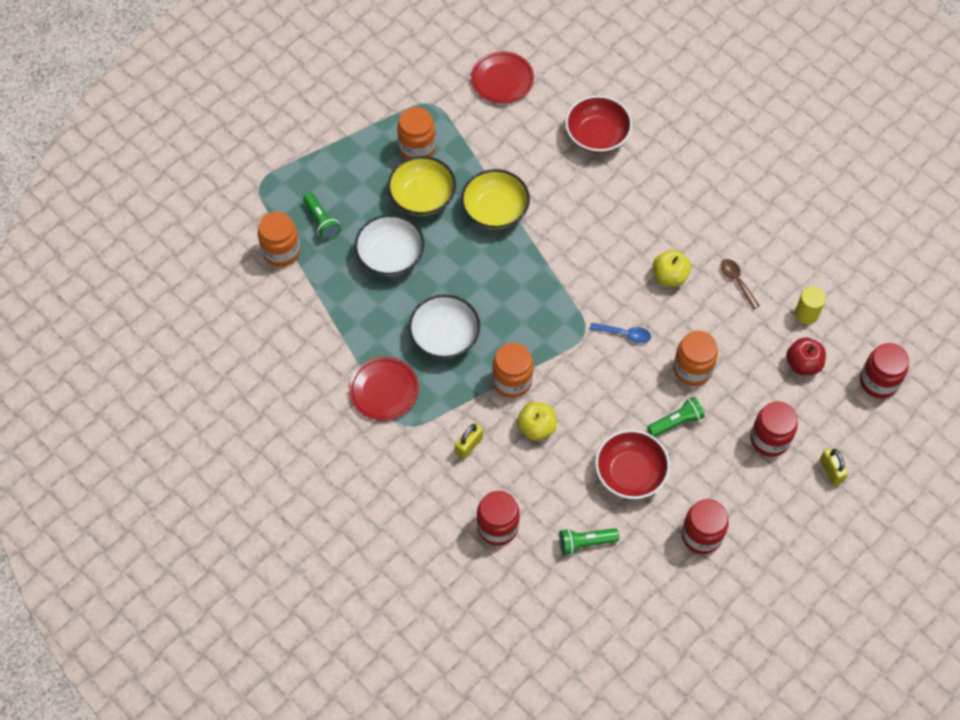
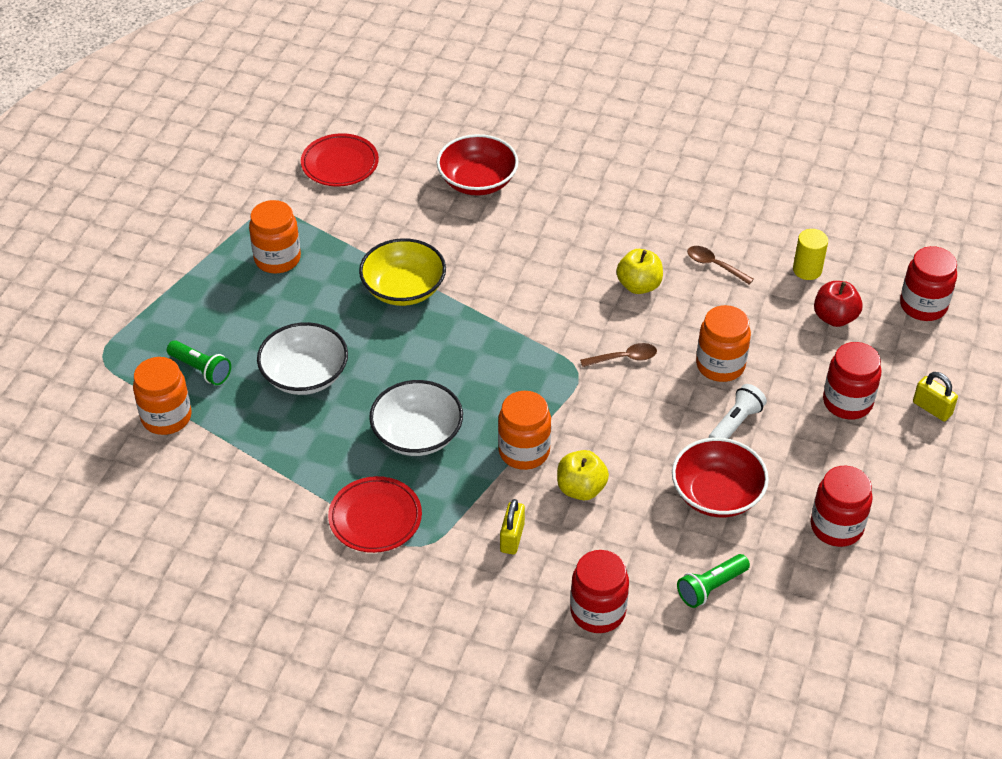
camera: 25 degrees left, 15 degrees down
yellow bowl [388,156,456,216] -> none
blue spoon [590,323,651,343] -> brown spoon [580,343,657,367]
green flashlight [647,397,705,437] -> white flashlight [709,384,767,439]

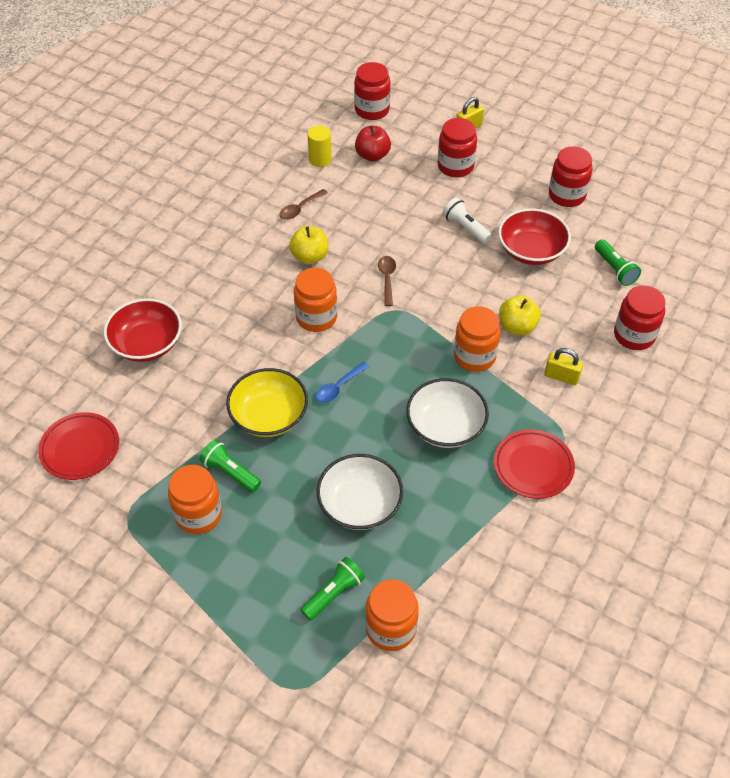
camera: 80 degrees left, 5 degrees up
orange jar [696,305,751,382] -> orange jar moved to [294,268,337,332]
none -> green flashlight [200,440,261,492]
none -> blue spoon [315,362,369,403]

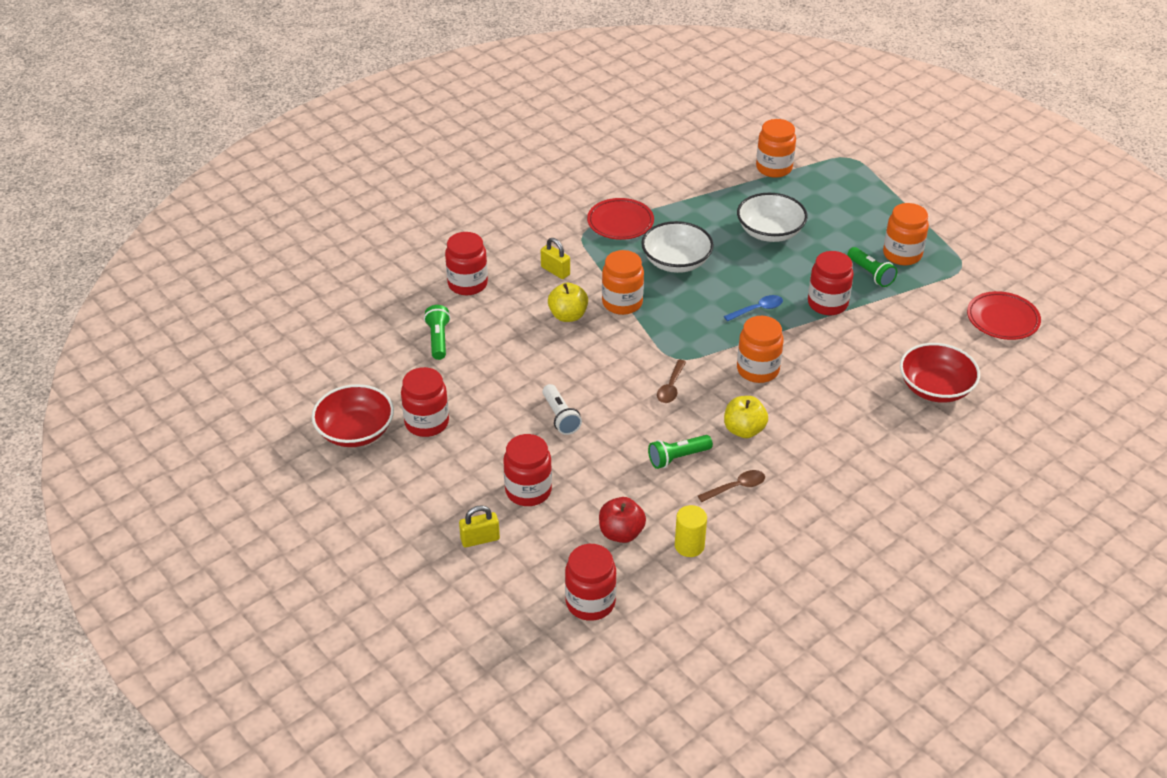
camera: 160 degrees left, 10 degrees down
yellow bowl [226,368,308,437] -> red jar [808,251,854,315]
green flashlight [300,557,365,621] -> green flashlight moved to [648,435,713,469]
red bowl [498,209,571,265] -> red bowl moved to [312,384,394,447]

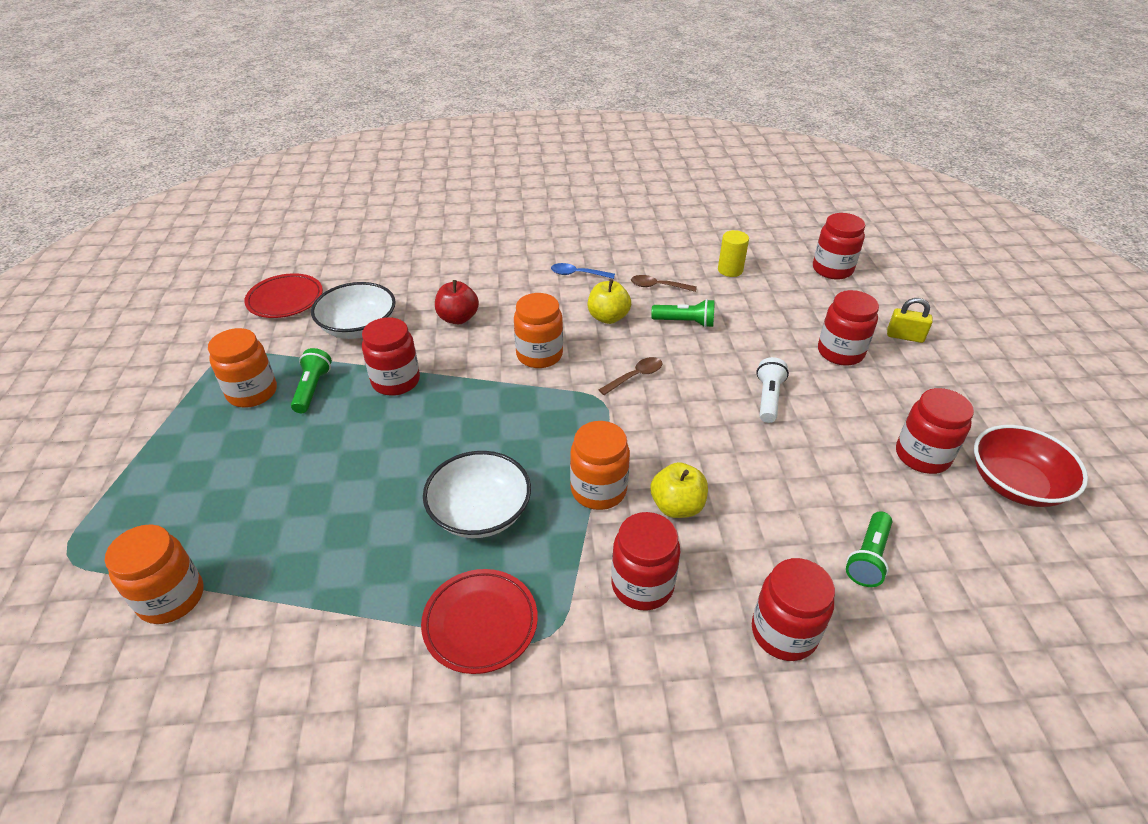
camera: 145 degrees left, 0 degrees up
yellow padlock [541,238,570,279] -> red jar [611,512,680,610]
red apple [599,497,646,543] -> red apple moved to [435,280,479,324]
blue spoon [724,295,783,321] -> blue spoon moved to [551,263,615,279]
white bowl [737,193,807,242] -> white bowl moved to [311,282,396,339]
red bowl [900,343,980,403] -> none

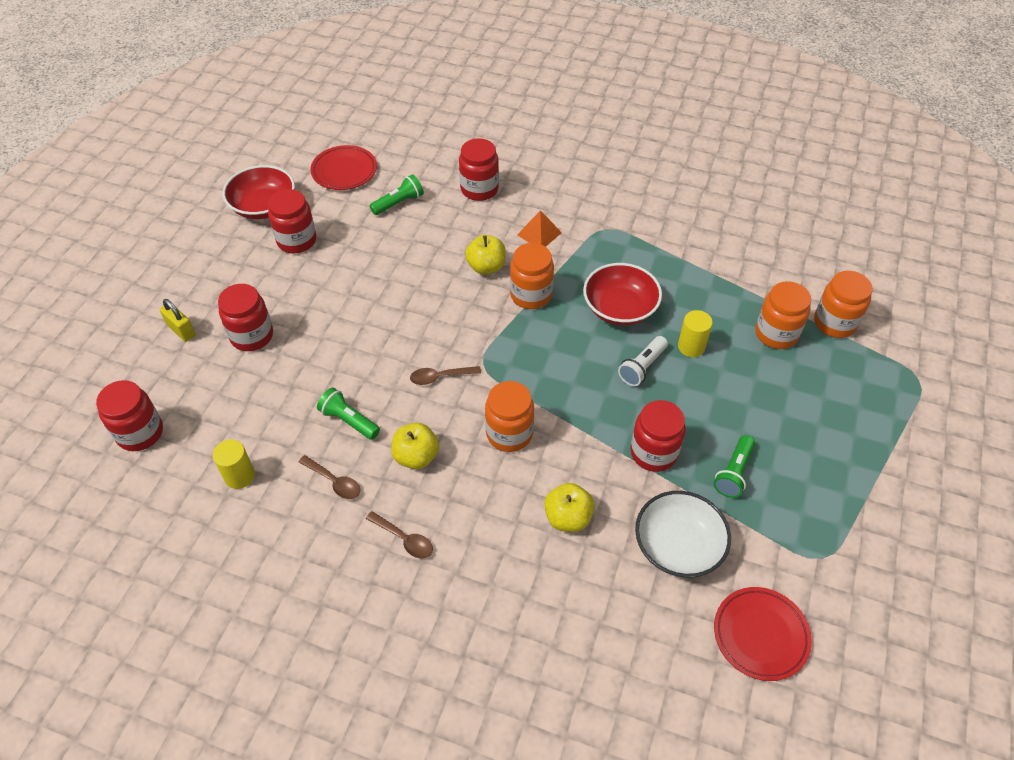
camera: 155 degrees left, 10 degrees up
orange jar [208,328,277,408] -> orange jar moved to [756,281,811,349]
red plate [421,569,538,674] -> red plate moved to [310,145,377,190]
white bowl [423,451,531,538] -> red bowl [583,263,662,326]
red apple [435,280,479,324] -> yellow apple [544,483,595,532]
blue spoon [551,263,615,279] -> brown spoon [366,511,433,558]
red jar [611,512,680,610] -> orange pyramid [517,210,562,247]
white flashlight [756,357,789,423] -> white flashlight moved to [618,336,668,386]
none -> yellow cylinder [678,310,713,357]

